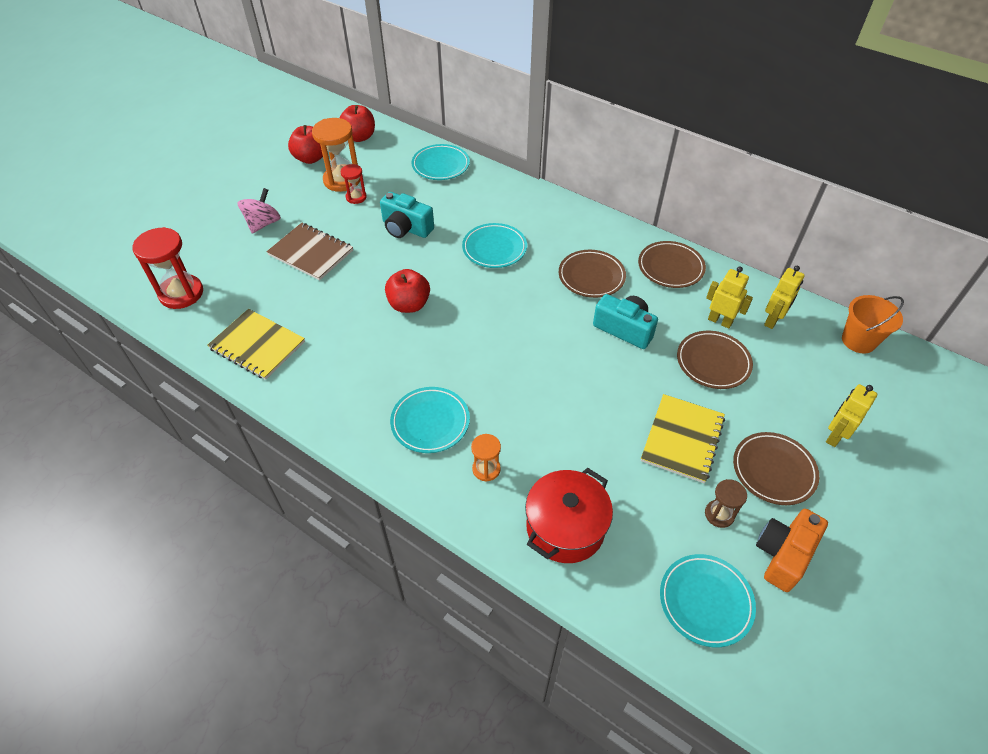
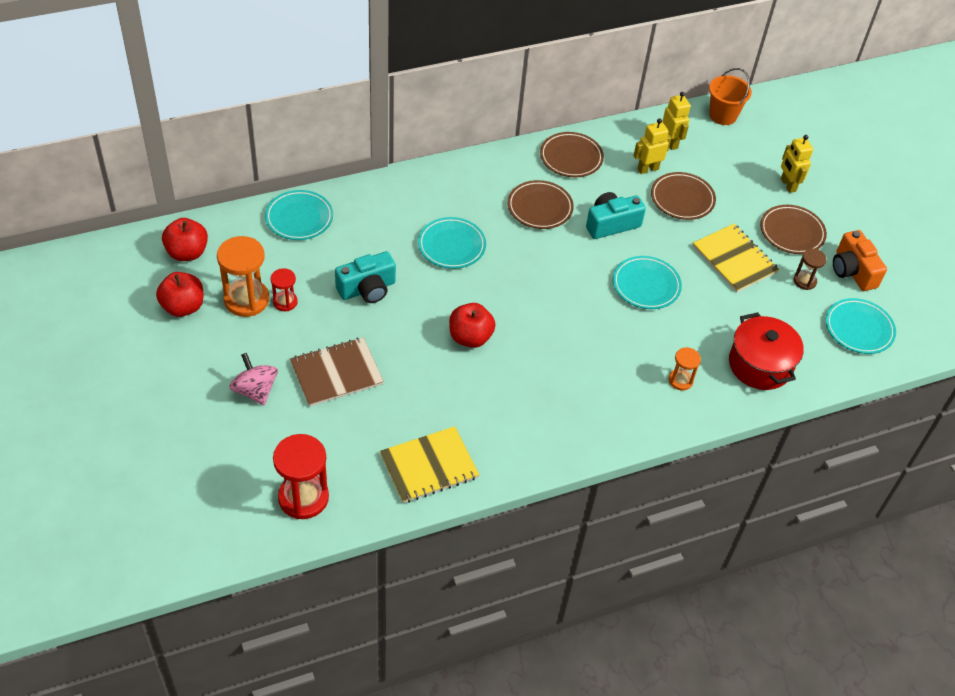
camera: 60 degrees left, 0 degrees up
turquoise plate [390,387,470,453] -> turquoise plate moved to [613,256,682,309]

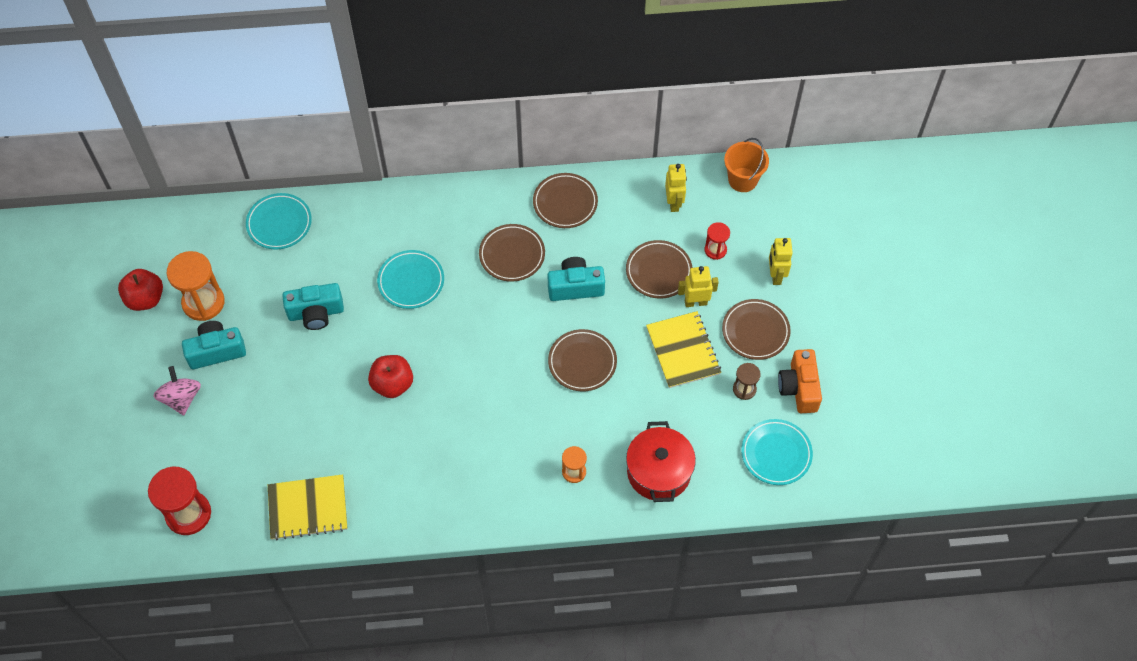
camera: 20 degrees right, 10 degrees up
red apple [162,218,208,261] -> none
red hourglass [271,268,298,311] -> red hourglass moved to [705,222,730,260]
brown notebook [290,337,384,407] -> none
turquoise plate [613,256,682,309] -> brown plate [548,329,617,391]
yellow robot [633,118,671,174] -> yellow robot moved to [678,266,719,307]
none -> turquoise camera [182,321,246,369]

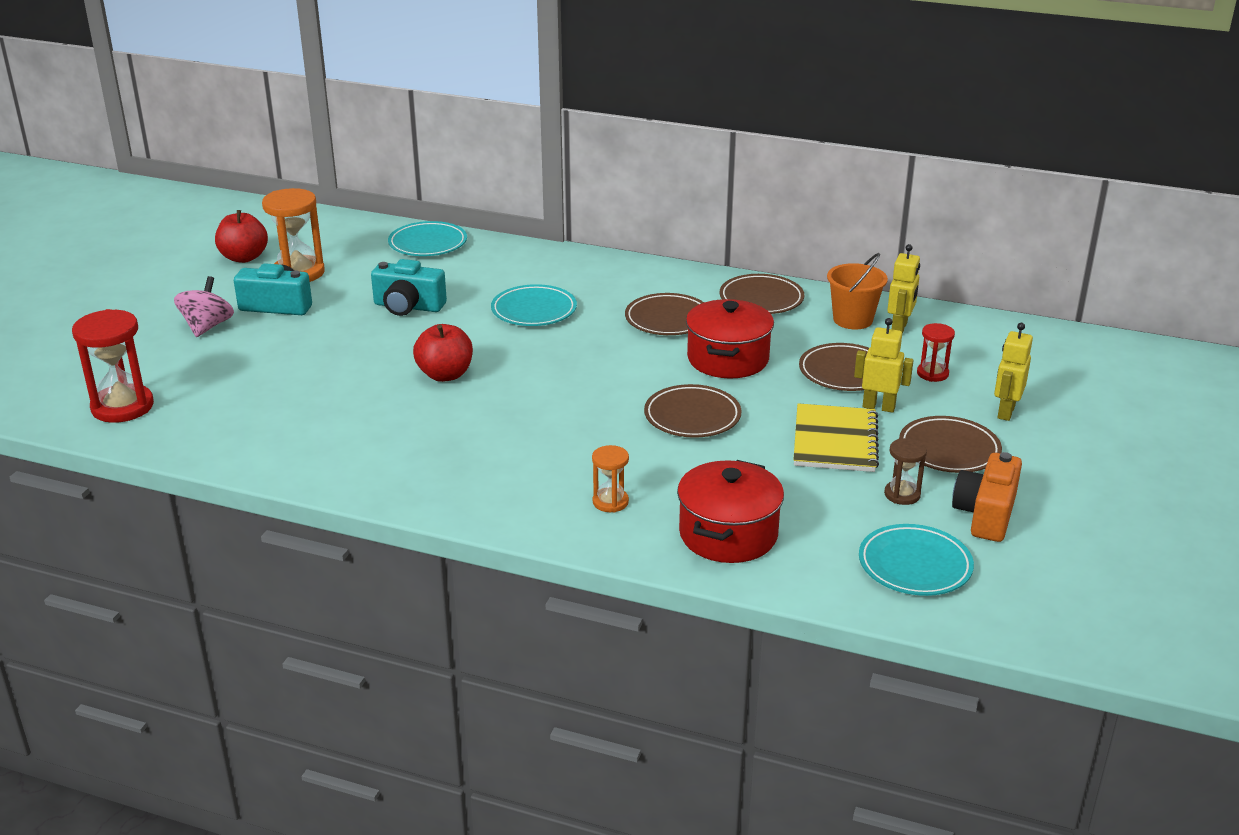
camera: 25 degrees right, 30 degrees down
yellow notebook [268,474,347,540] -> none
turquoise camera [548,257,605,301] -> red pot [686,299,774,378]
orange bucket [724,138,769,192] -> orange bucket moved to [827,253,888,329]

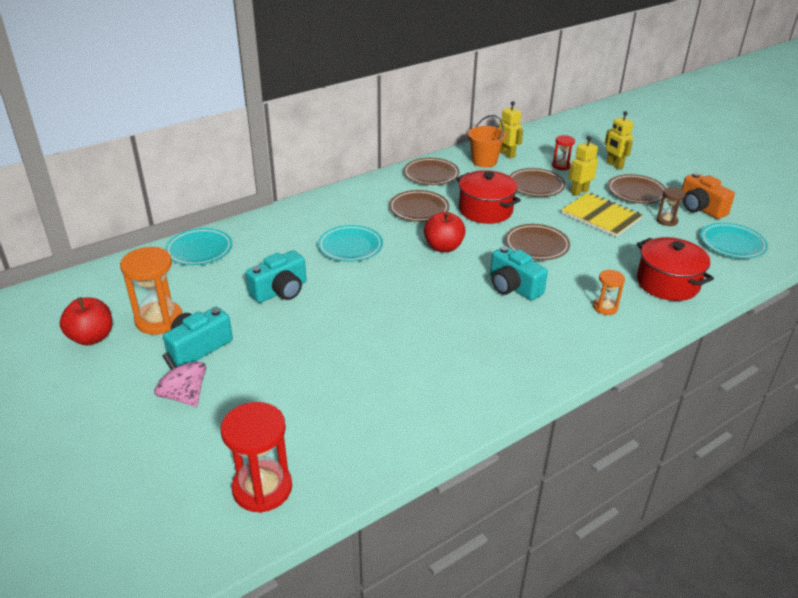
camera: 55 degrees left, 5 degrees up
red apple [413,324,473,382] -> red apple moved to [424,212,466,252]
none -> turquoise camera [490,246,548,301]

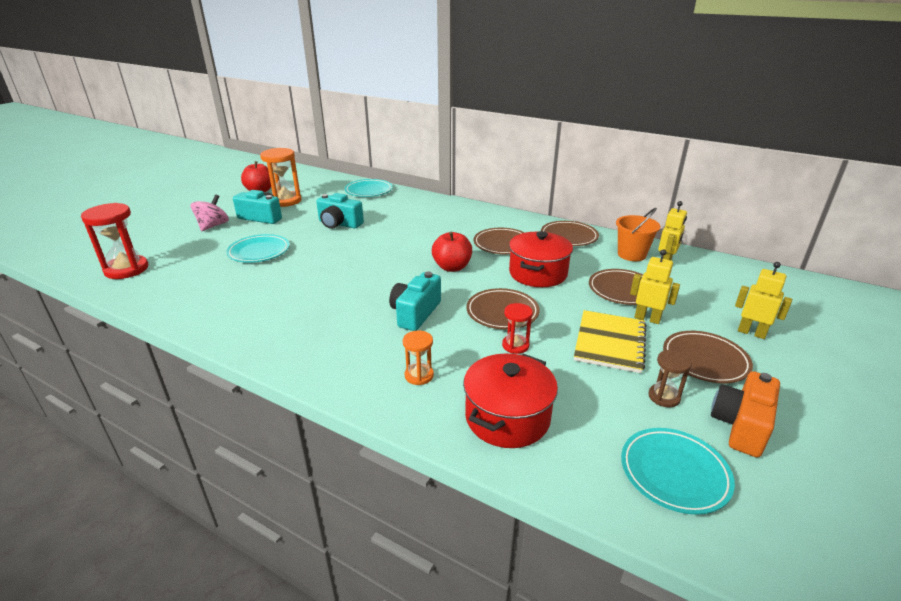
camera: 65 degrees right, 5 degrees down
turquoise plate [318,225,383,262] -> turquoise plate moved to [226,234,290,263]
red hourglass [552,135,575,170] -> red hourglass moved to [502,303,533,354]
yellow robot [605,111,633,169] -> yellow robot turned 90 degrees clockwise [735,262,792,339]

